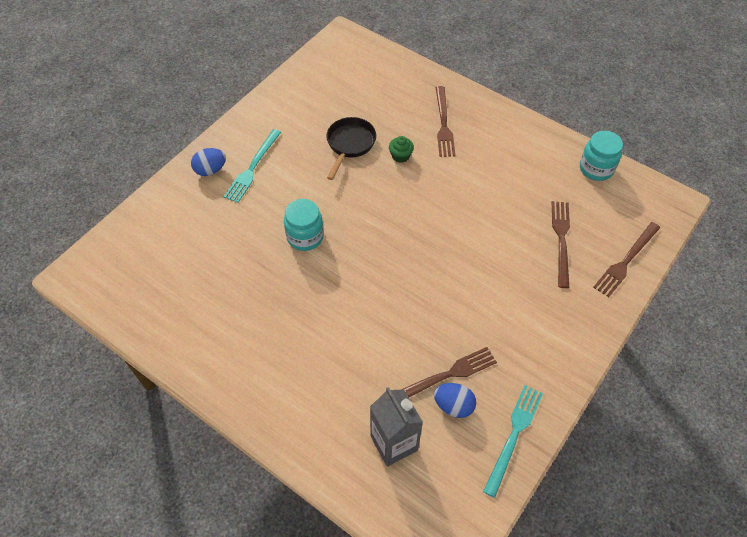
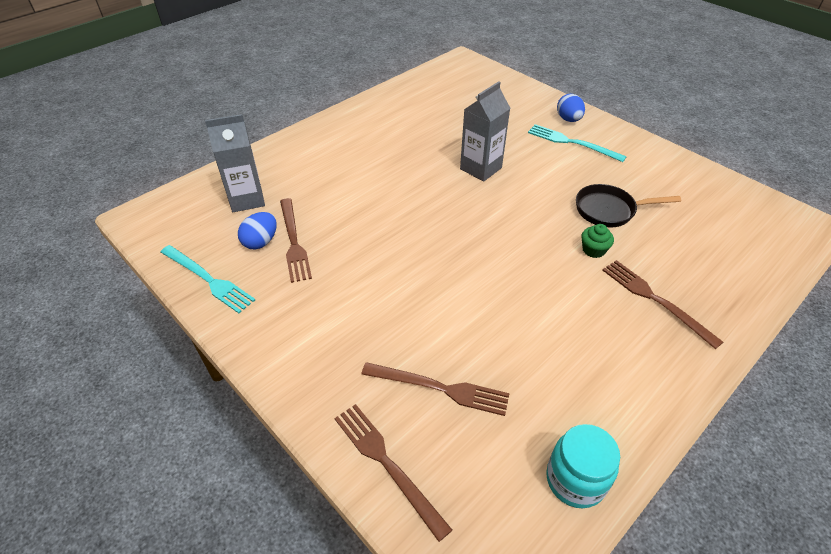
camera: 100 degrees right, 10 degrees down
turquoise jar [284,199,324,251] -> grey carton [460,81,510,182]
black pan [326,117,376,180] -> black pan turned 150 degrees clockwise [576,184,681,227]
brown fork [435,86,456,157] -> brown fork turned 45 degrees clockwise [603,260,723,349]

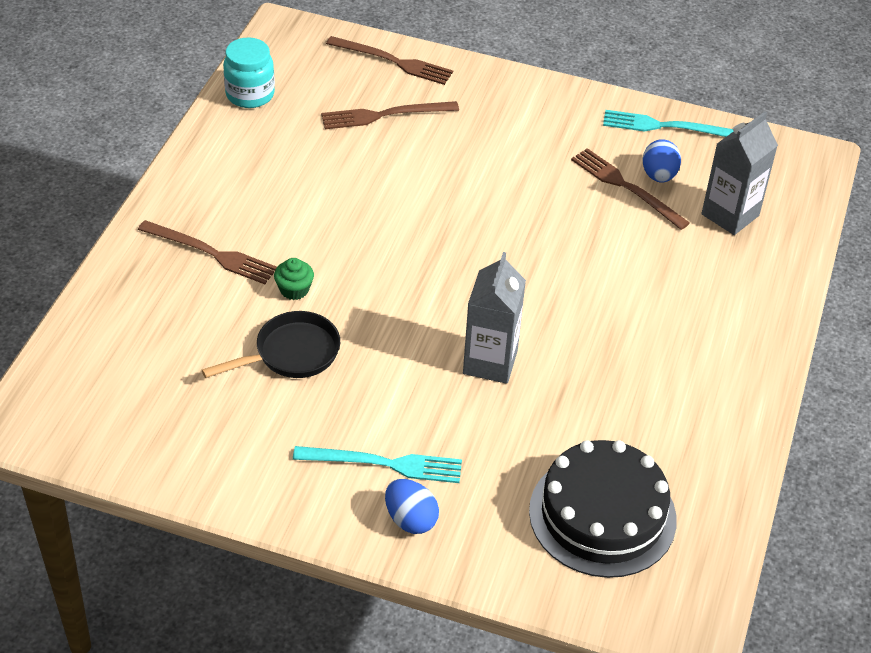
camera: 150 degrees right, 0 degrees up
none -> black cake [529,440,677,578]

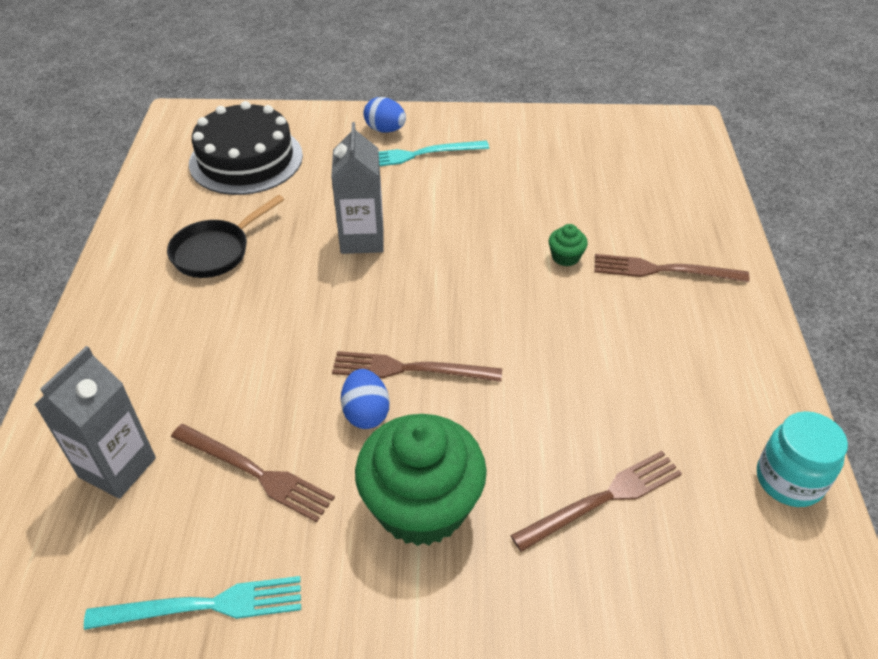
camera: 165 degrees right, 0 degrees up
black pan [202,311,340,378] -> black pan moved to [167,195,284,278]
brown fork [326,36,453,85] -> brown fork moved to [332,351,502,382]
blue egg [643,139,681,183] -> blue egg moved to [341,369,390,429]
none -> green cupcake [355,414,487,546]

